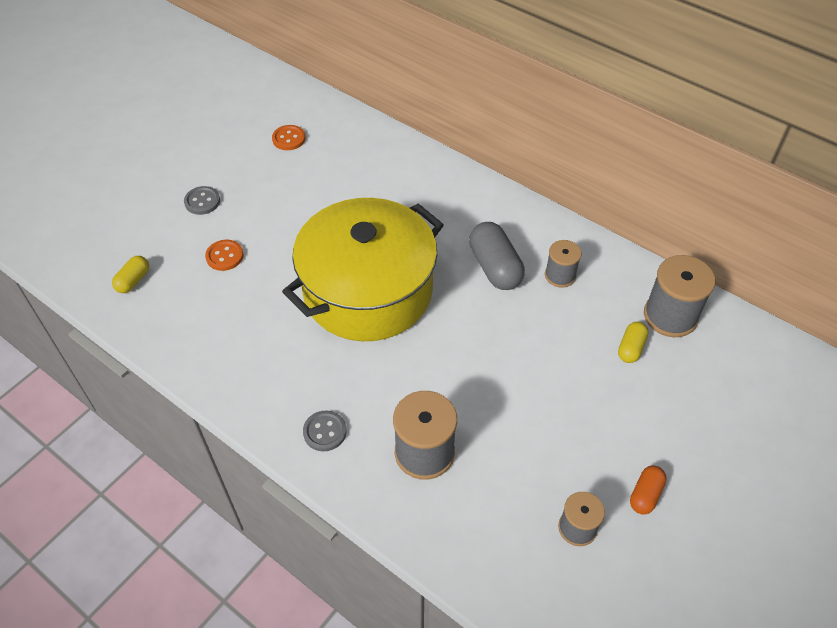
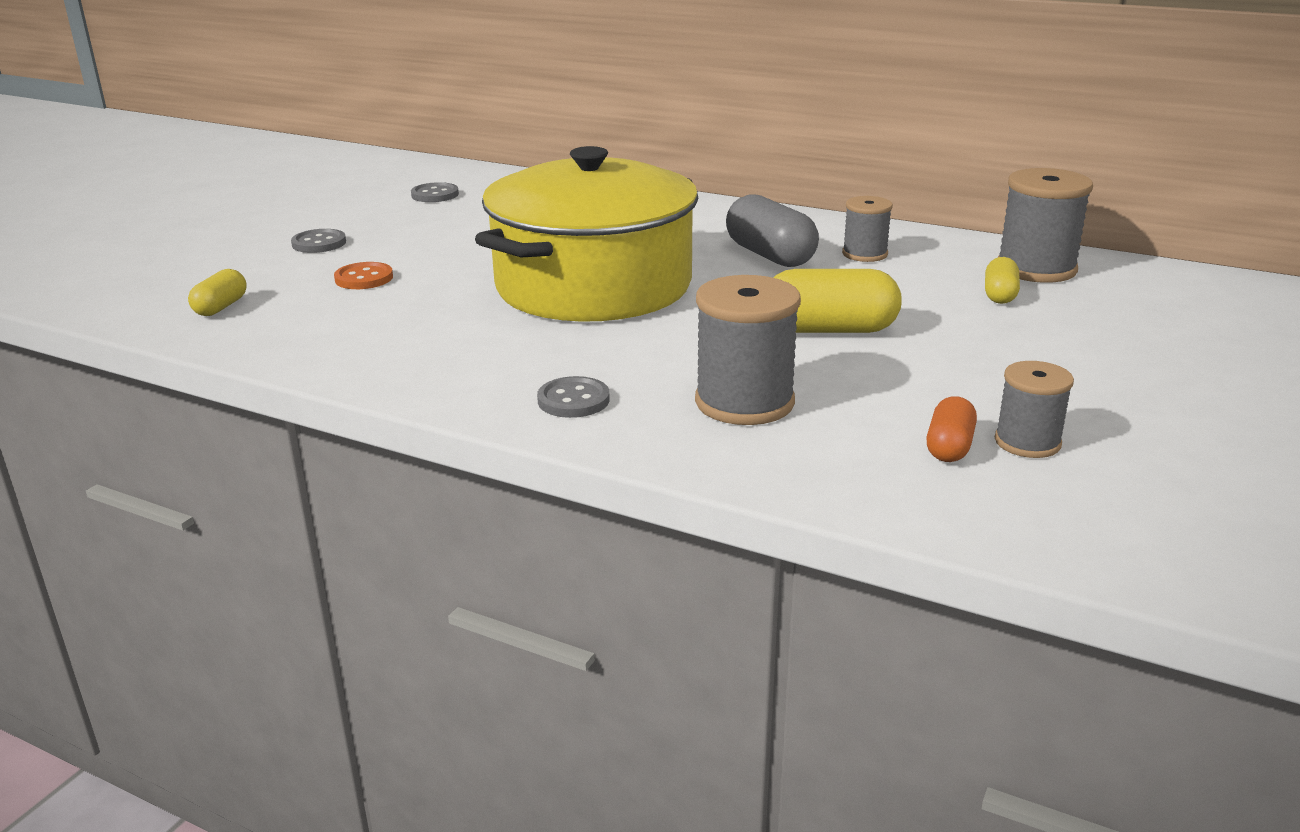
camera: 10 degrees left, 25 degrees down
orange button [272,125,306,150] -> grey button [411,182,459,202]
orange capsule [630,466,667,515] -> orange capsule moved to [926,396,977,462]
none -> yellow capsule [774,269,902,333]

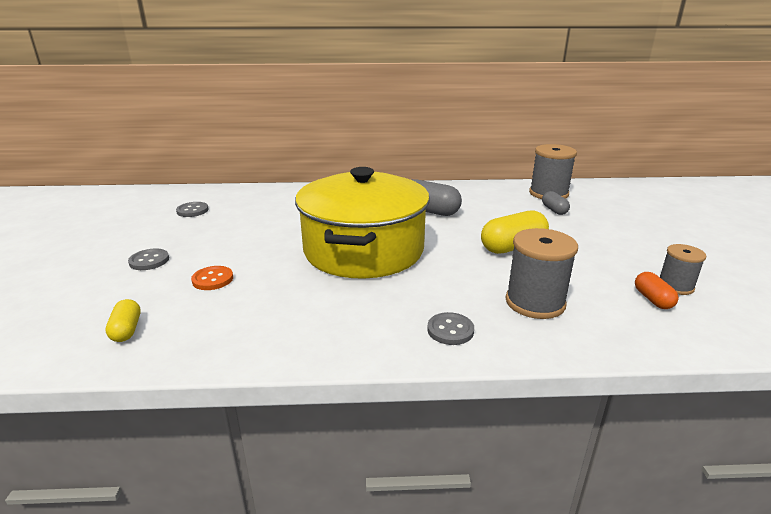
camera: 30 degrees left, 0 degrees up
grey spool [842,196,893,262] -> none
yellow capsule [985,257,1020,304] -> grey capsule [542,191,570,215]

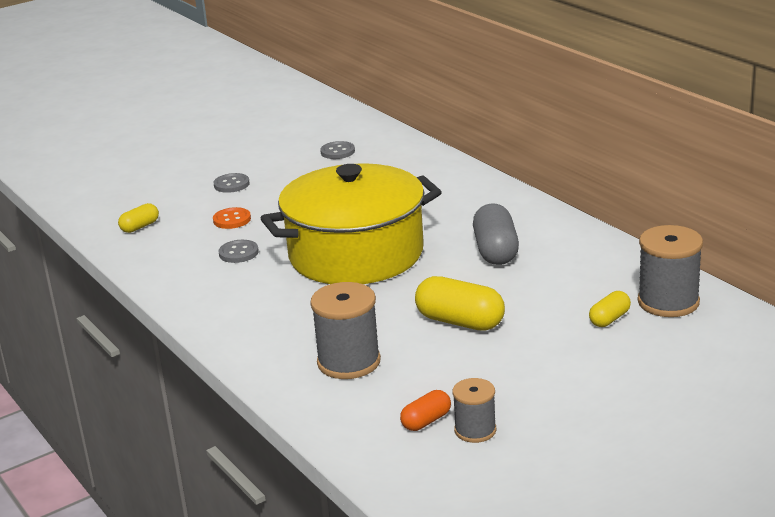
camera: 60 degrees right, 0 degrees up
grey button [427,312,474,345] -> grey button moved to [218,240,259,263]
grey capsule [542,191,570,215] -> yellow capsule [589,291,631,327]

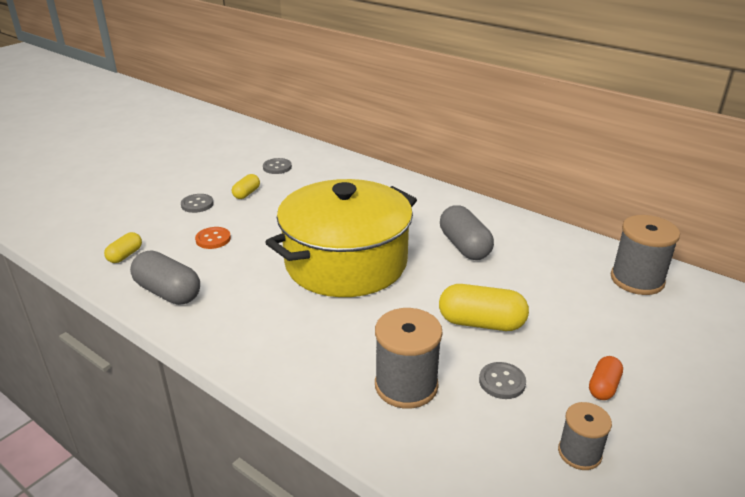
camera: 20 degrees left, 5 degrees up
grey button [218,240,259,263] -> grey button moved to [479,362,526,399]
orange capsule [400,390,451,431] -> orange capsule moved to [589,356,623,400]
yellow capsule [589,291,631,327] -> yellow capsule moved to [232,174,260,199]
none -> grey capsule [130,251,200,305]

